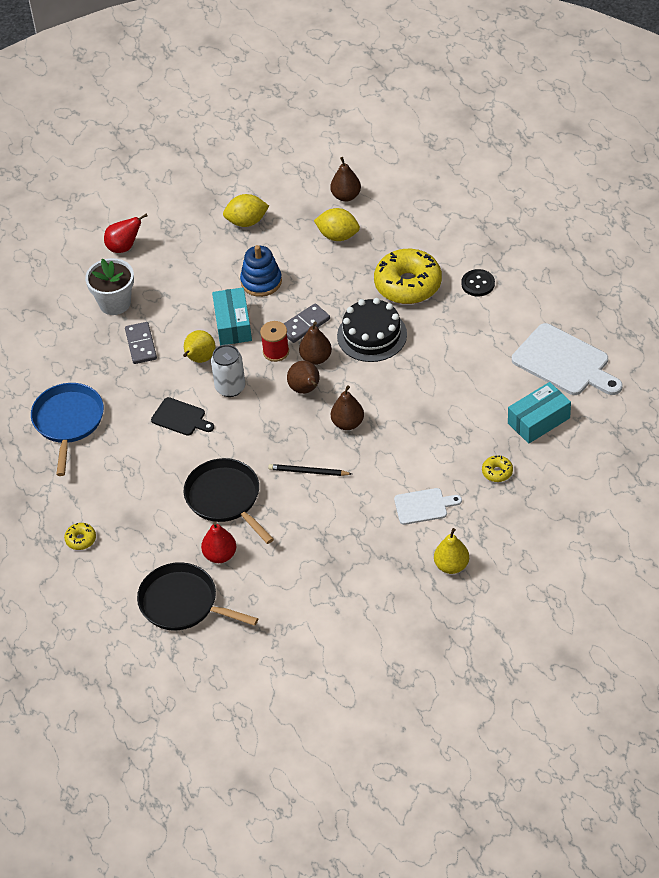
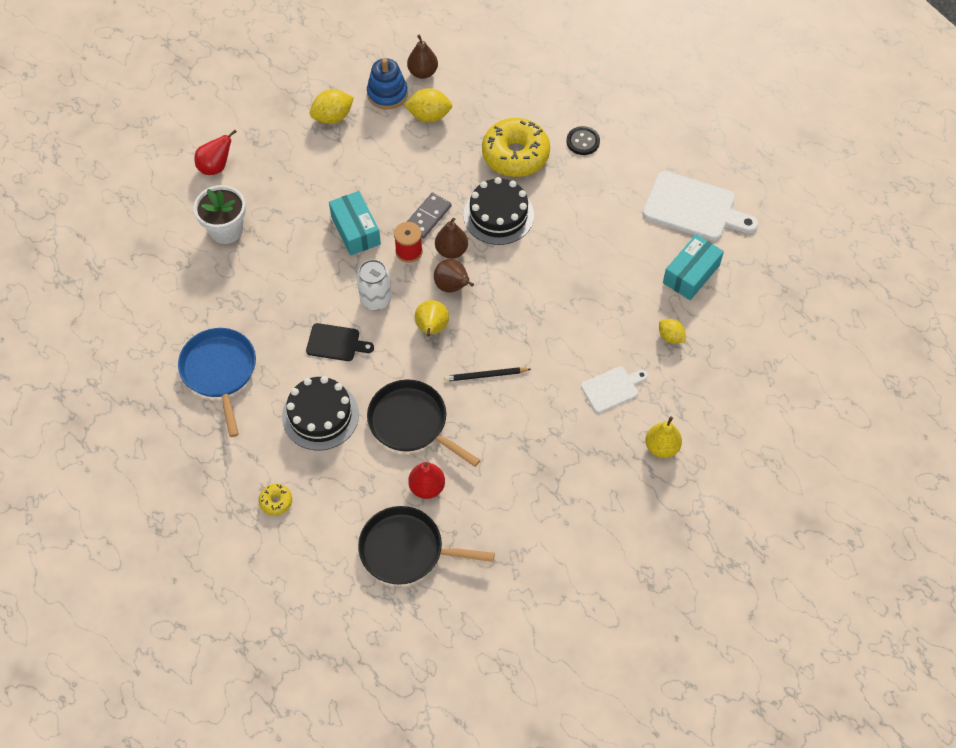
camera: 20 degrees left, 10 degrees up
grey domino [125,322,157,364] -> none
yellow pear [183,330,216,363] -> yellow pear moved to [415,300,449,337]
blue stacking toy [240,245,282,297] -> blue stacking toy moved to [367,58,408,110]
brown pear [331,385,364,430] -> none
yellow donut [482,455,513,482] -> yellow lemon [659,319,686,344]
none -> black cake [282,376,359,450]

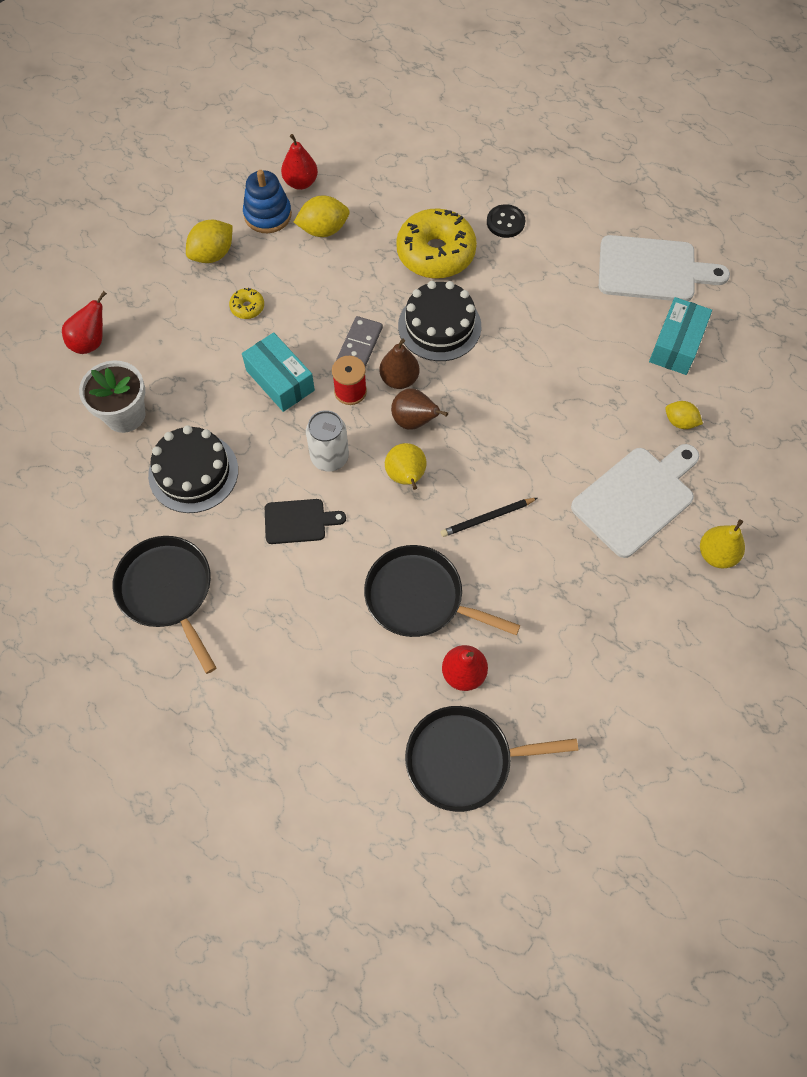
camera: 15 degrees left, 5 degrees up
blue pan [178,328,256,437] -> black pan [113,536,217,674]
yellow donut [259,484,292,516] -> yellow donut moved to [229,288,264,319]
black cake [282,376,359,450] -> black cake moved to [148,425,238,513]
brown pear [407,35,438,79] -> red pear [281,134,318,190]
white cutting board [581,367,648,413] -> white cutting board [571,444,699,558], size x1.79

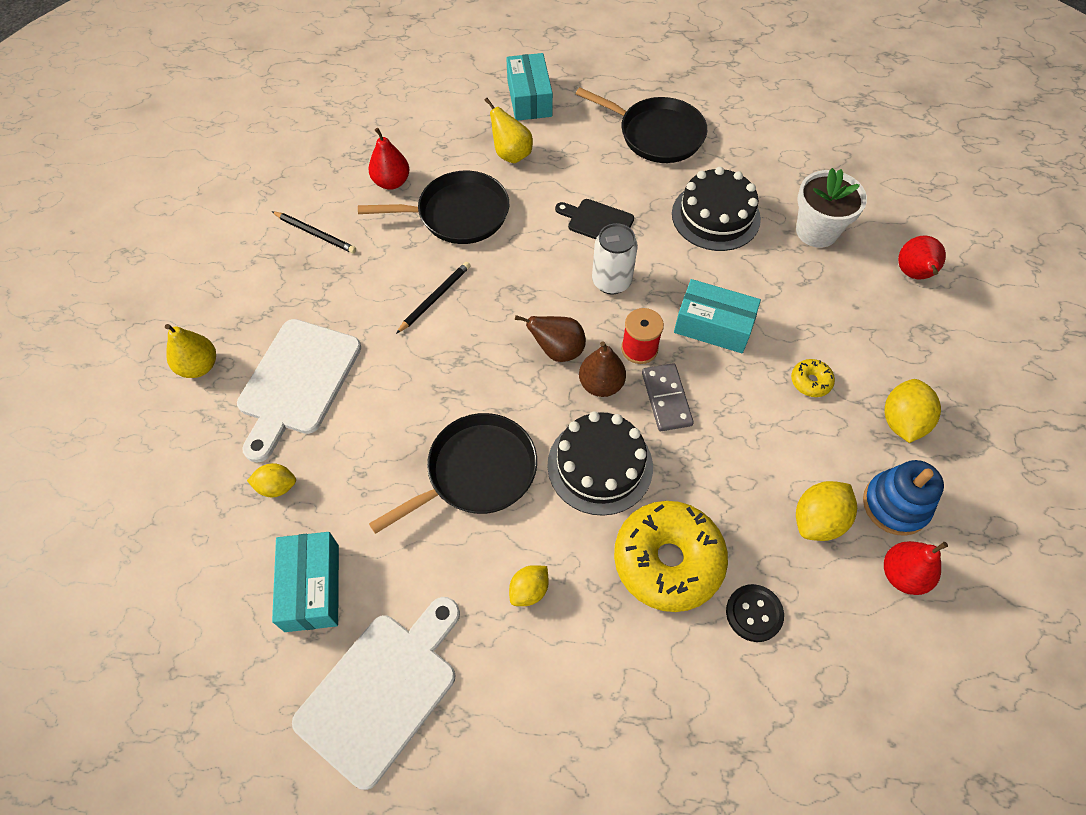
camera: 150 degrees right, 5 degrees down
black cutting board [265,499,346,544] -> black cutting board turned 60 degrees clockwise [555,199,634,239]
yellow pear [385,443,427,490] -> yellow pear moved to [484,98,533,163]
black pan [405,706,578,812] -> black pan moved to [369,413,537,534]
black button [487,204,525,238] -> black button moved to [726,584,784,642]
white cutting board [599,235,730,301] -> white cutting board turned 150 degrees clockwise [292,597,460,790]
none -> black pencil [272,211,356,253]
none -> turquoise box [506,53,553,121]
none -> yellow lemon [509,565,549,606]

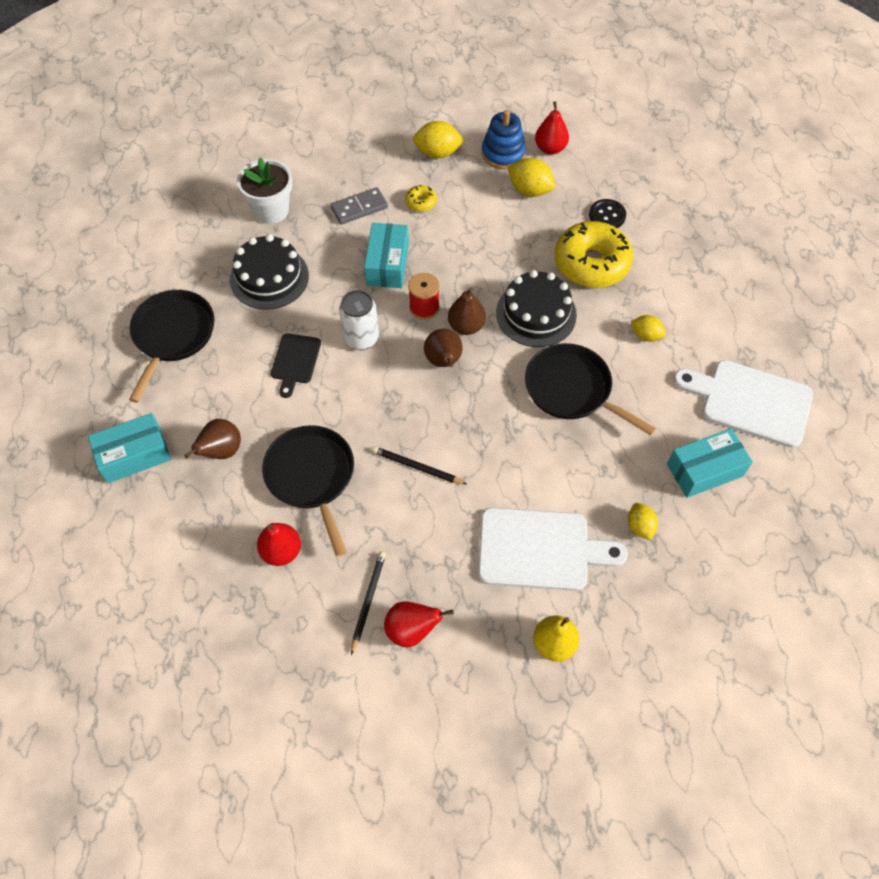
camera: 105 degrees left, 0 degrees up
yellow pear [484,98,533,163] -> brown pear [184,419,241,459]
grey domino [642,363,694,431] -> grey domino moved to [331,187,388,225]
red pear [898,236,946,279] -> red pear moved to [384,601,454,647]

